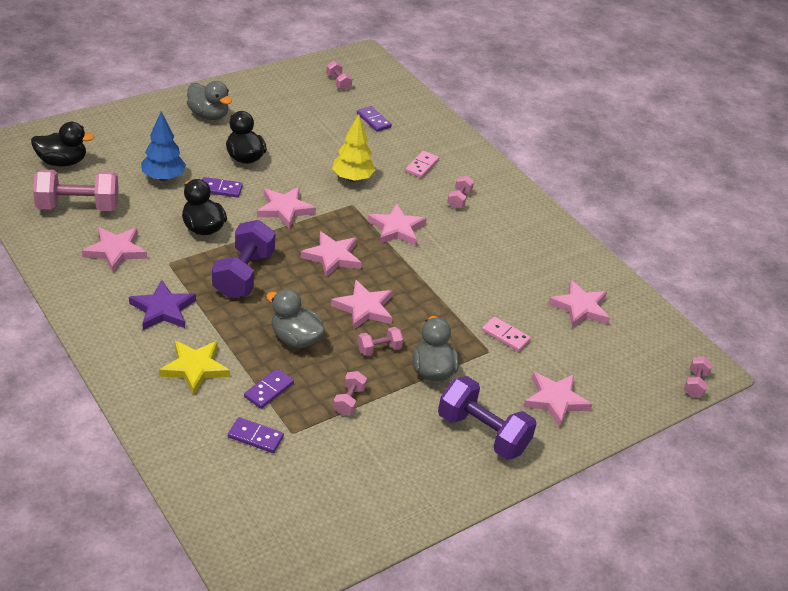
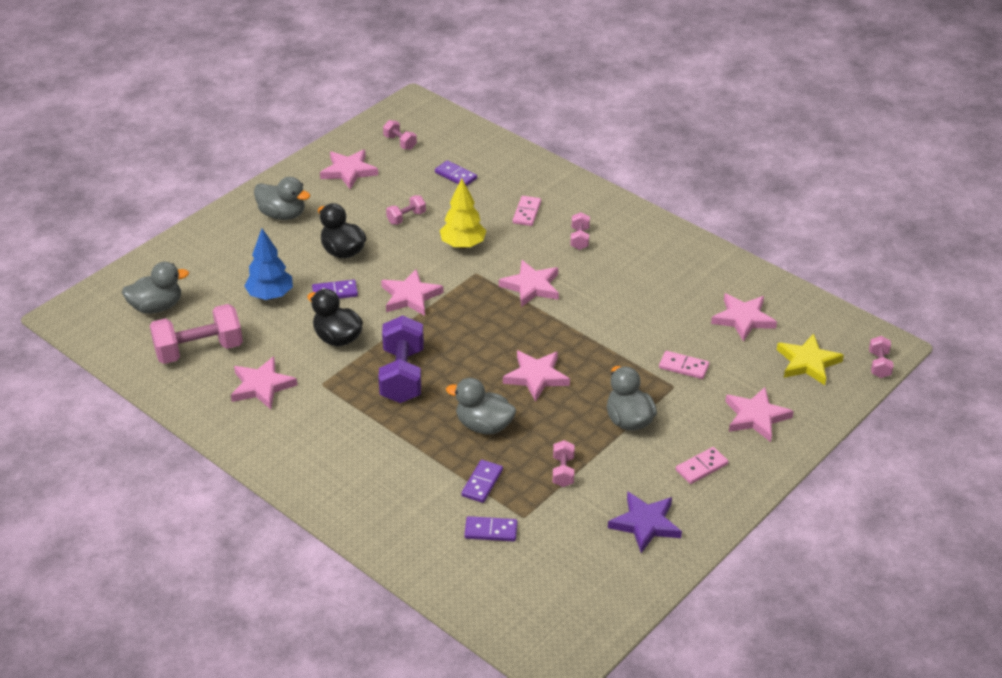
camera: 10 degrees left, 0 degrees up
black duck [31,122,94,166] -> grey duck [122,262,189,314]
purple star [129,280,196,330] -> purple star moved to [608,491,682,553]
yellow star [159,341,230,395] -> yellow star moved to [777,334,844,385]
pink star [301,231,362,278] -> pink star moved to [320,149,378,190]
pink dumbbell [358,327,403,356] -> pink dumbbell moved to [386,195,426,225]
purple dumbbell [438,376,536,460] -> pink domino [676,447,728,484]

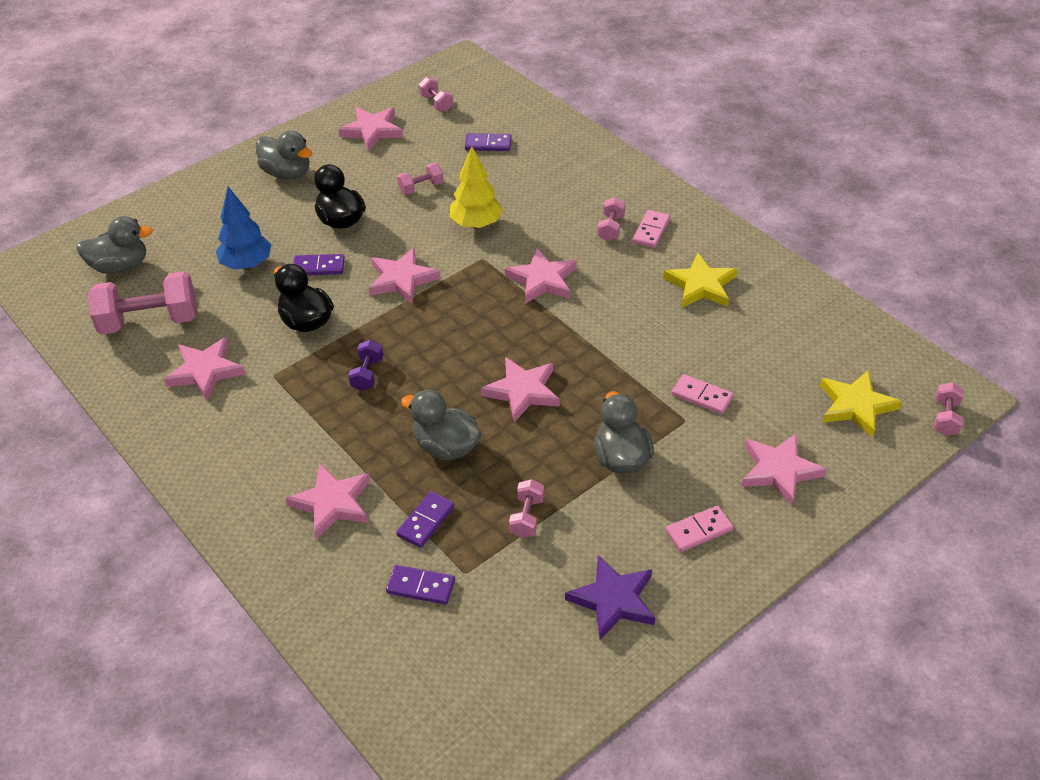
camera: 10 degrees right, 5 degrees up
purple dumbbell [378,315,424,403] -> purple dumbbell [348,340,383,391], size x0.49
purple domino [435,160,477,186] -> purple domino turned 45 degrees counterclockwise [465,133,511,151]
pink domino [513,196,541,226] -> pink domino moved to [632,210,670,248]
pink star [711,293,777,342] -> pink star moved to [285,464,370,539]
none -> yellow star [663,253,737,308]

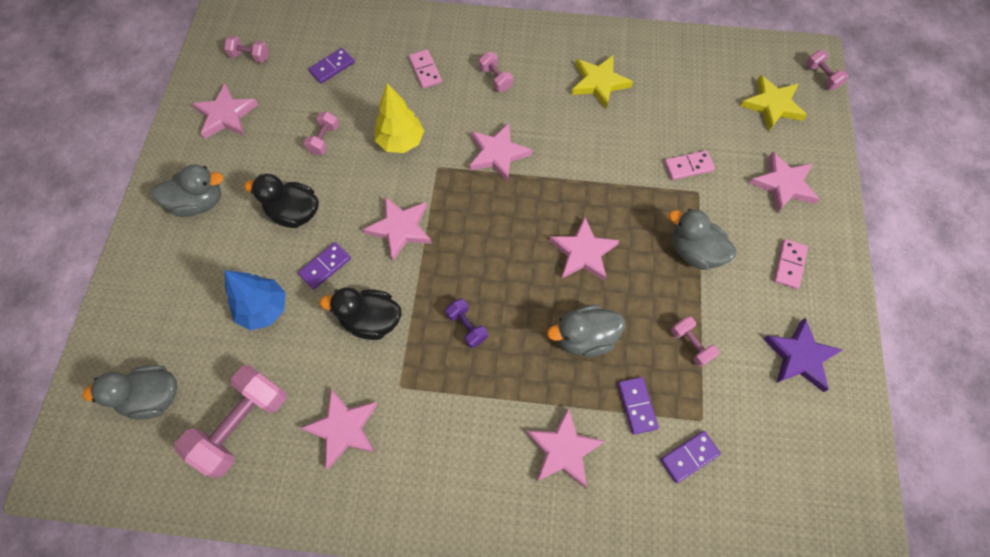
camera: 45 degrees left, 20 degrees up
grey duck [76,216,153,274] -> grey duck turned 135 degrees counterclockwise [82,365,177,420]
pink domino [632,210,670,248] -> pink domino moved to [409,49,442,88]

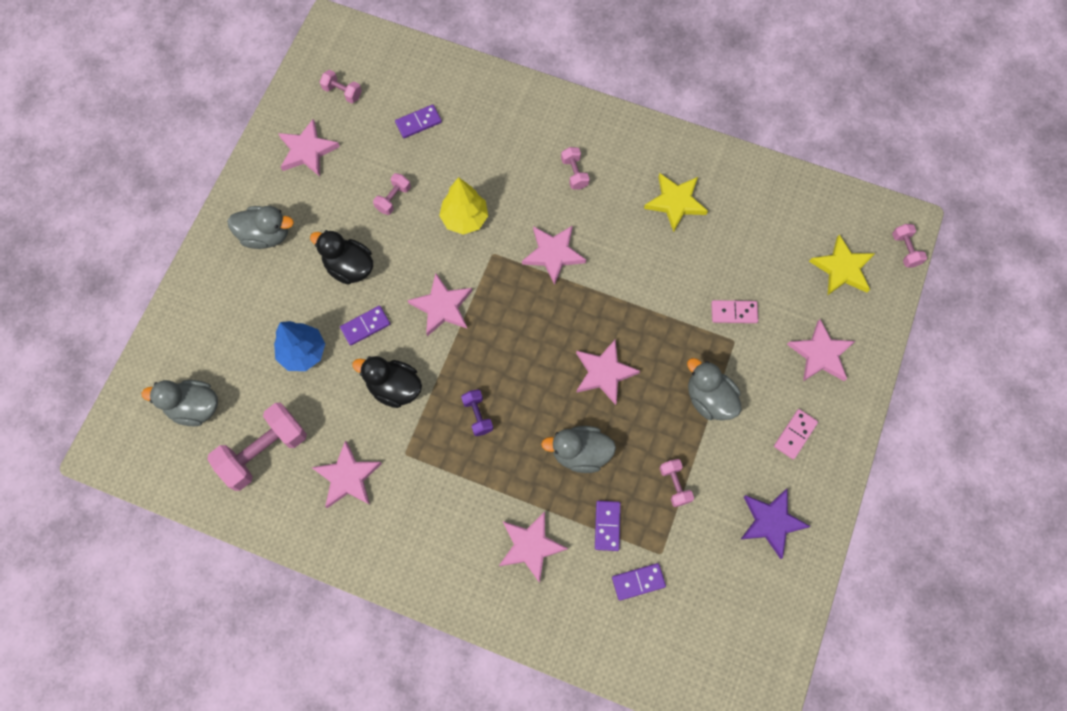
camera: 15 degrees right, 5 degrees up
pink domino [409,49,442,88] -> none

